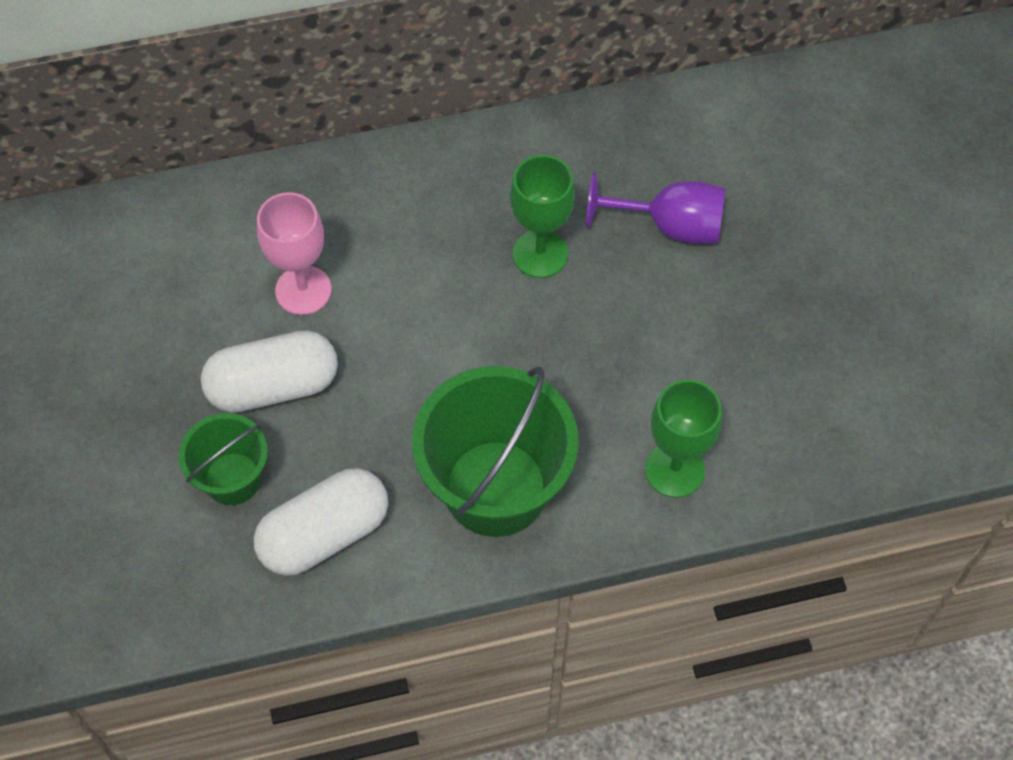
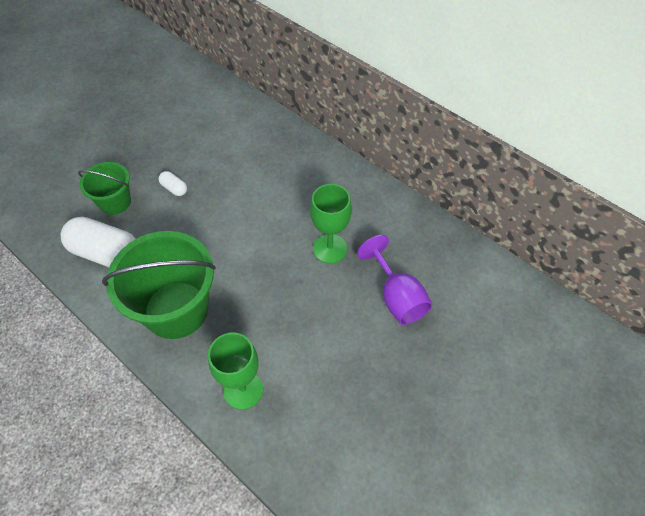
camera: 55 degrees right, 5 degrees down
white capsule [201,330,338,412] -> white capsule [159,171,187,196], size x0.45
pink goblet [257,192,332,315] -> none

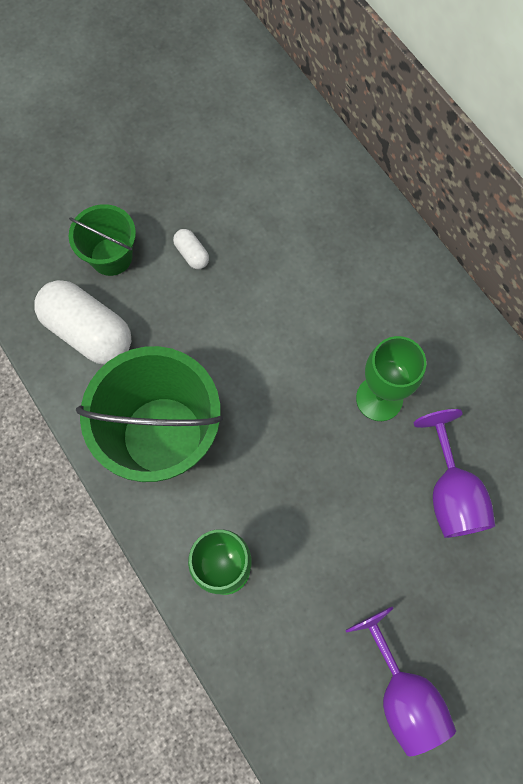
camera: 15 degrees right, 15 degrees up
none -> purple goblet [345,606,456,756]

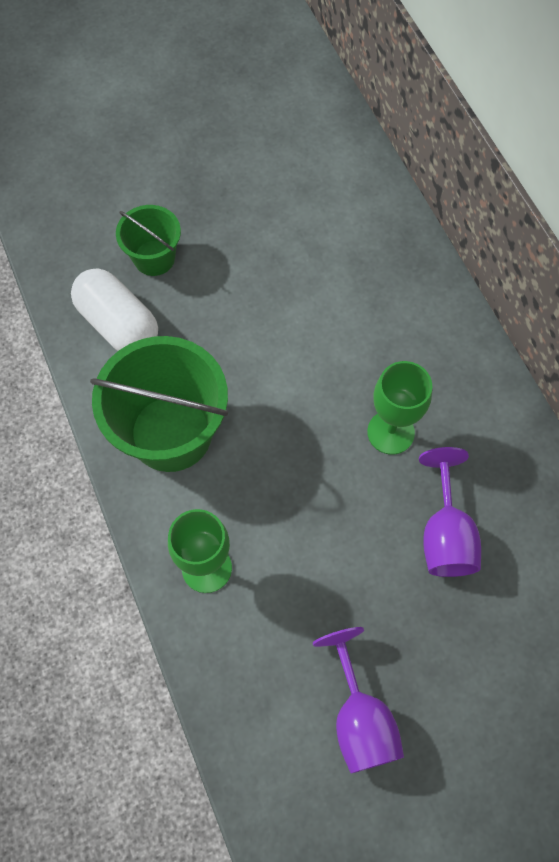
camera: 10 degrees right, 5 degrees down
white capsule [173,229,209,269] -> none

